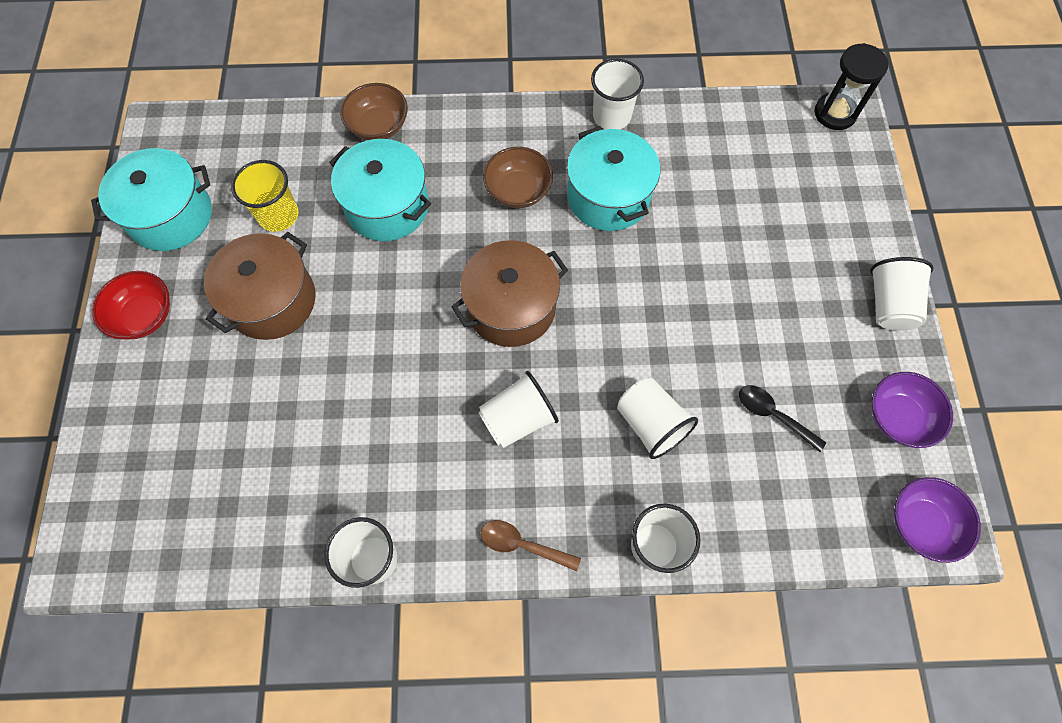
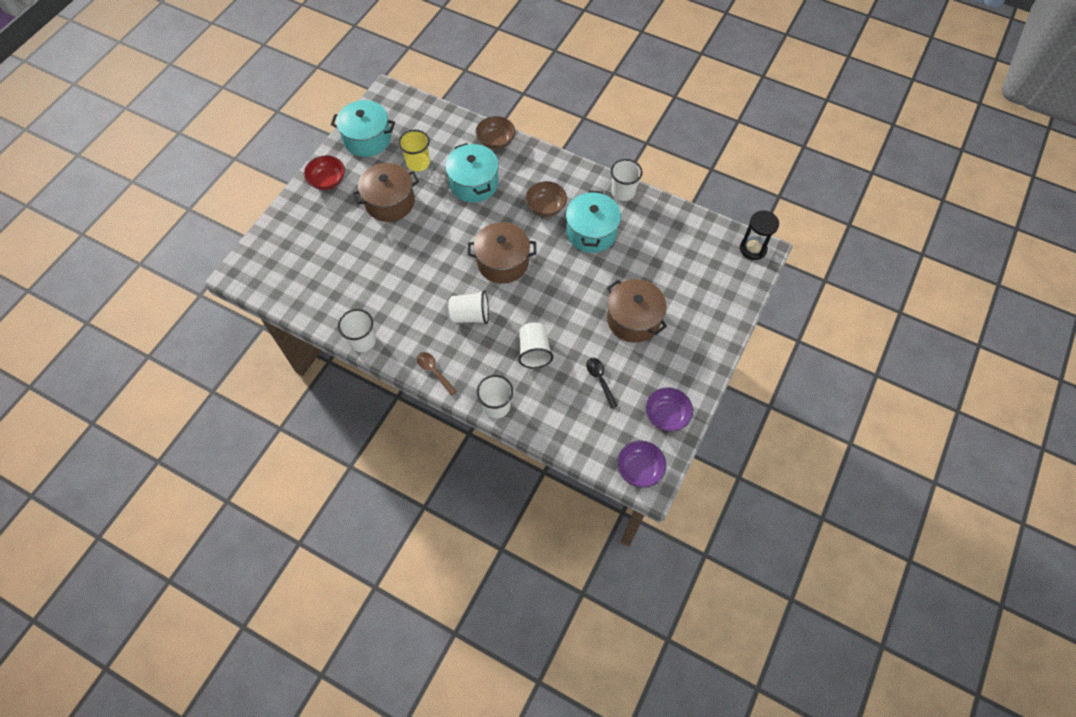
camera: 30 degrees right, 5 degrees down
white cup [870,257,934,331] -> none
none -> brown pot [607,279,667,343]

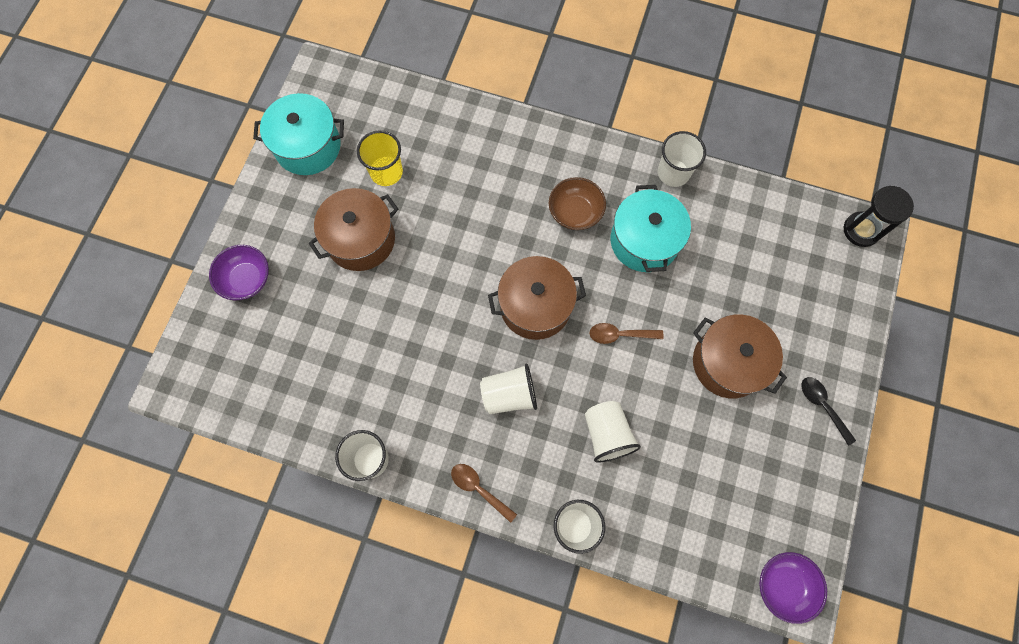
camera: 10 degrees left, 10 degrees up
red bowl [304,155,345,190] -> none
turquoise pot [445,143,499,203] -> none
brown bowl [476,116,515,149] -> none
black spoon [586,358,618,409] -> black spoon moved to [801,377,856,446]
purple bowl [645,387,693,432] -> purple bowl moved to [209,245,269,300]
none -> brown spoon [589,323,663,344]

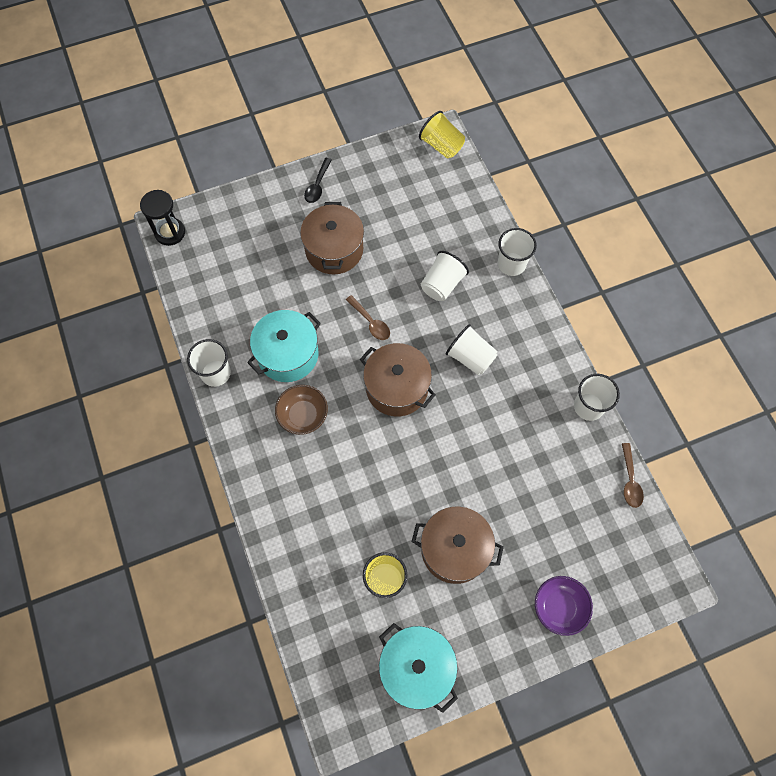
camera: 130 degrees left, 5 degrees down
brown spoon [451,464,517,523] -> brown spoon moved to [622,443,644,508]
purple bowl [759,552,827,624] -> yellow cup [419,111,465,159]

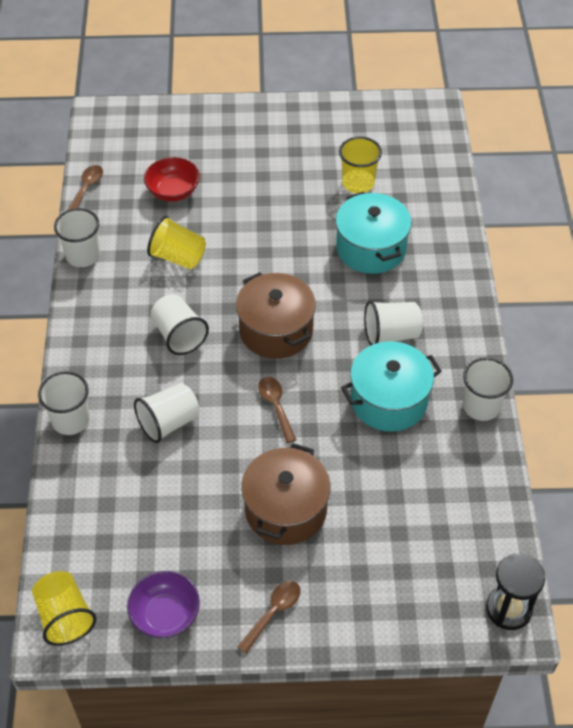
camera: 160 degrees left, 15 degrees down
brown bowl [275,385,328,435] -> white cup [364,301,423,345]
black spoon [304,158,332,203] -> brown spoon [237,581,300,654]
turquoise pot [379,623,458,713] -> turquoise pot moved to [336,192,412,274]
brown pot [411,506,504,584] -> none
purple bowl [535,576,593,636] -> purple bowl moved to [127,571,200,638]
none -> red bowl [144,157,200,202]
none -> yellow cup [147,216,206,269]

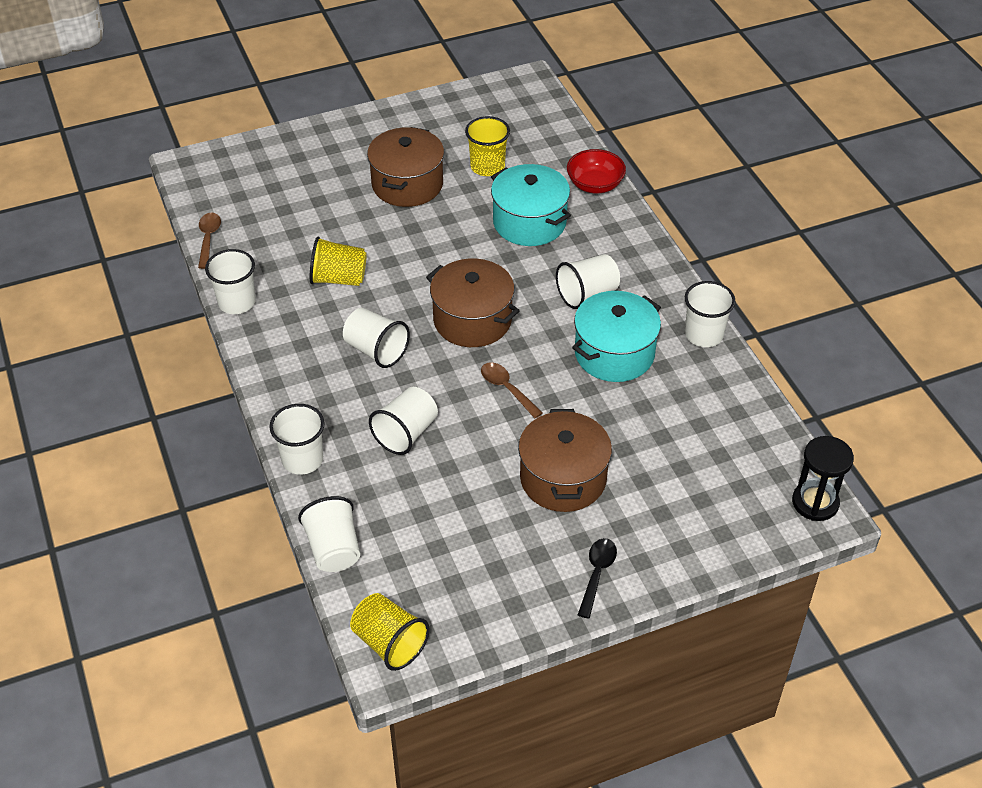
camera: 20 degrees left, 5 degrees down
purple bowl [127,571,200,638] -> none
red bowl [144,157,200,202] -> red bowl moved to [567,149,626,193]
brown spoon [237,581,300,654] -> black spoon [578,538,617,619]
none -> white cup [298,496,360,572]
none -> brown pot [367,127,444,207]

